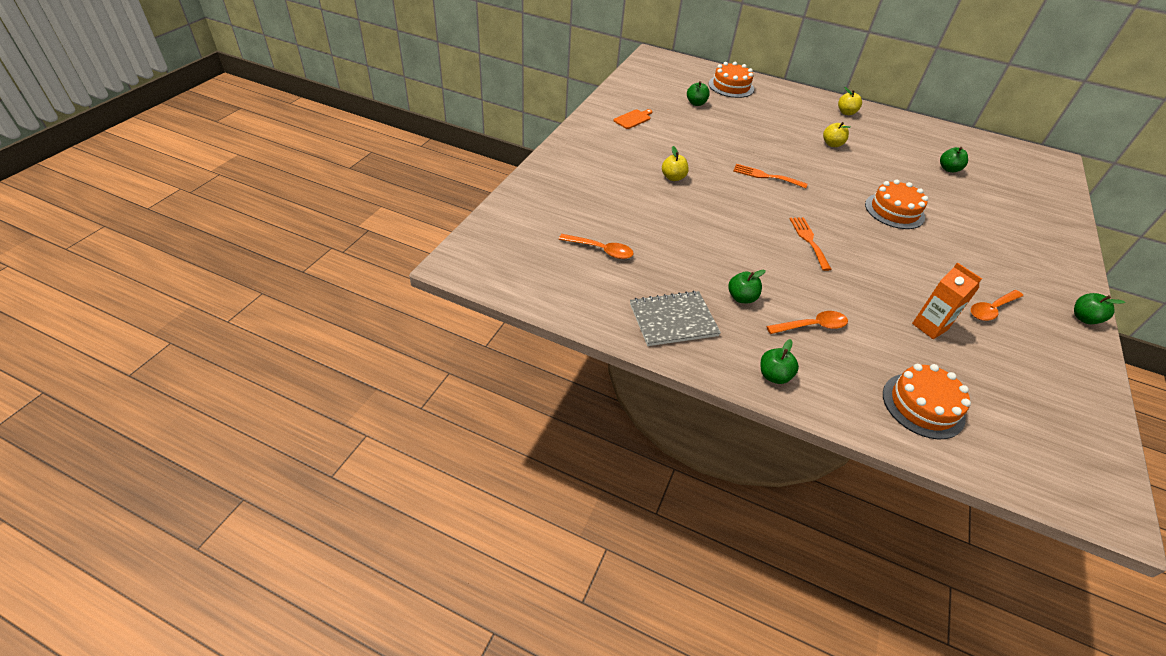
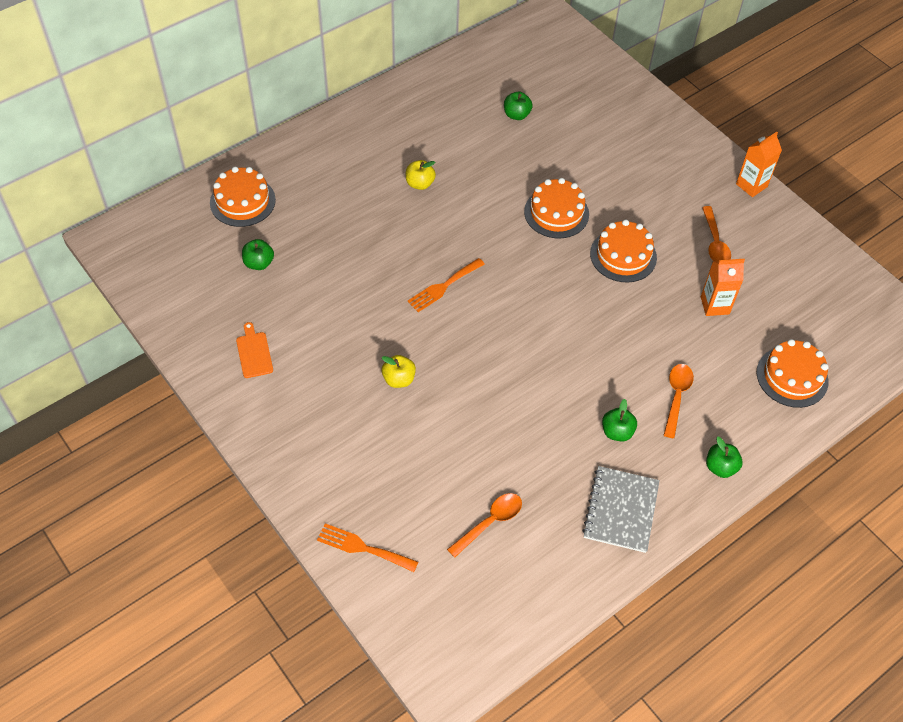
camera: 60 degrees left, 10 degrees up
orange fork [790,217,832,271] -> orange fork moved to [317,523,418,572]
yellow apple [838,87,862,115] -> none
green apple [1074,293,1125,324] -> orange carton [736,132,782,197]
none -> orange cake [590,219,657,282]

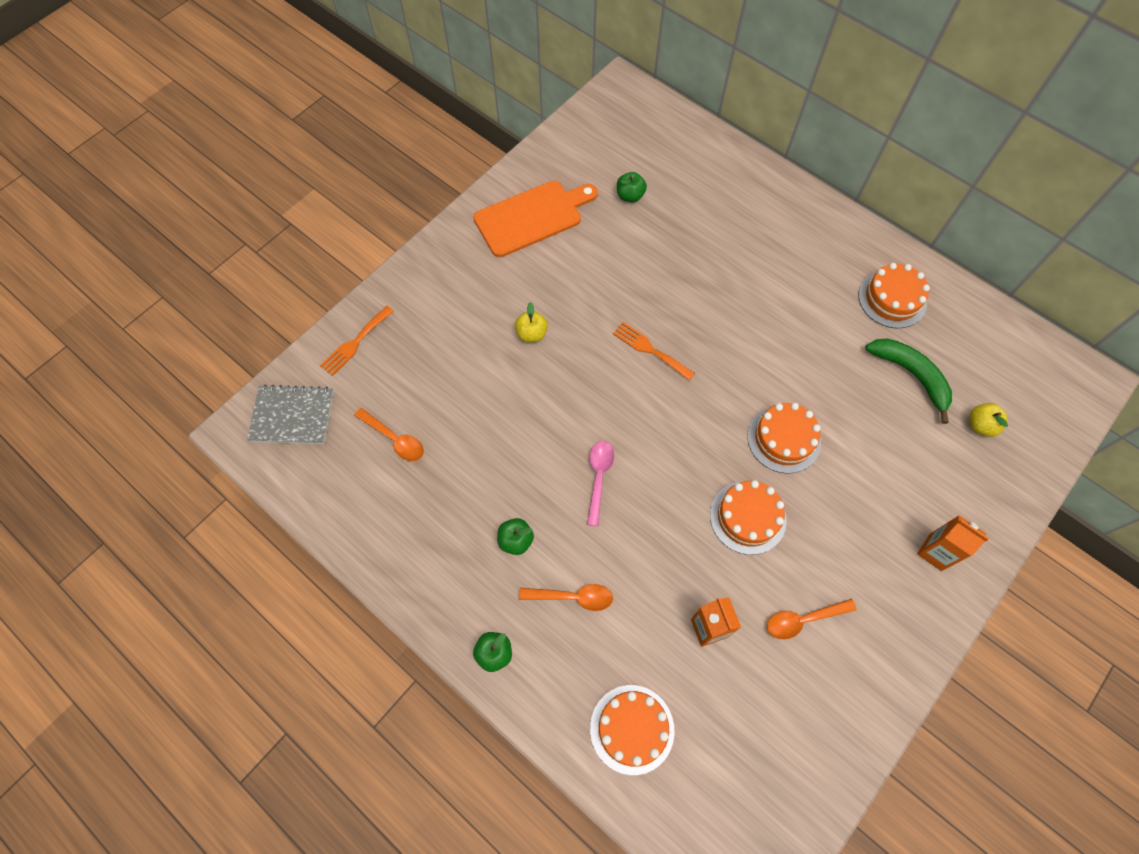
camera: 80 degrees right, 10 degrees up
orange cake [210,167,276,227] -> orange cake moved to [858,263,930,328]
orange cutting board [236,322,273,378] -> orange cutting board [473,181,598,257], size x2.16
orange fork [317,523,418,572] -> orange fork turned 150 degrees counterclockwise [320,306,394,376]
yellow apple [406,160,436,190] -> yellow apple moved to [970,403,1008,437]
green apple [504,92,533,120] -> green banana [866,338,952,424]
grey notebook [582,466,660,553] -> grey notebook moved to [247,385,333,444]
orange carton [736,132,782,197] -> orange carton moved to [917,515,989,571]
none -> pink spoon [587,441,614,526]

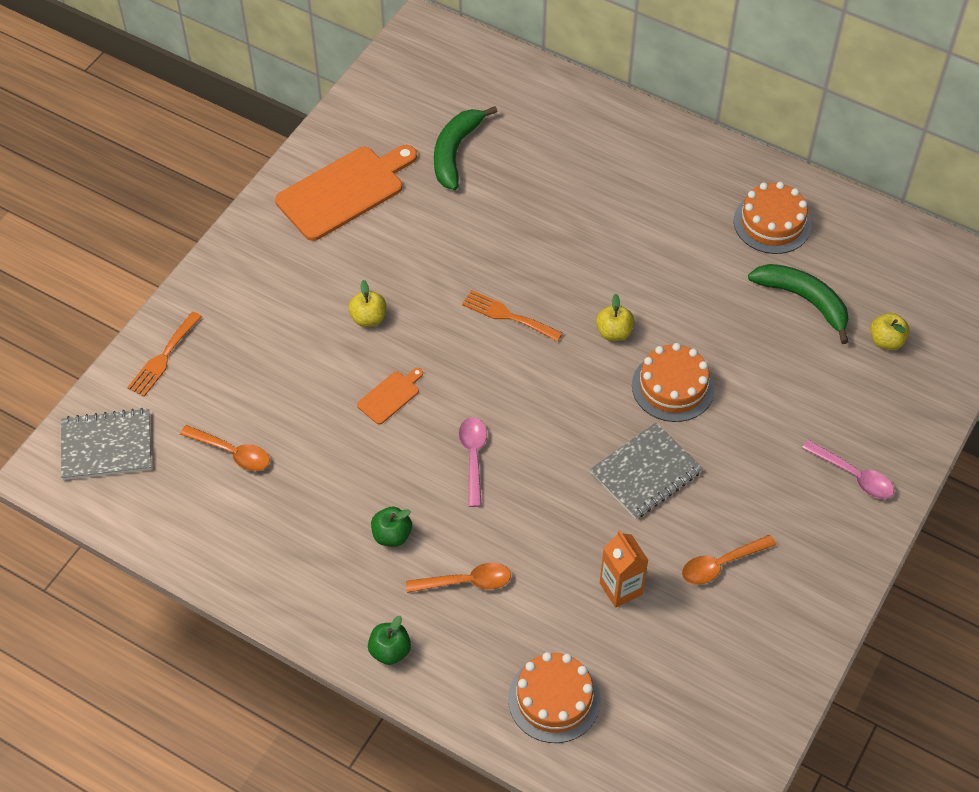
camera: 10 degrees left, 10 degrees down
green apple [617,172,647,202] -> green banana [434,106,498,190]
orange cake [710,480,787,555] -> grey notebook [590,422,703,519]
orange carton [917,515,989,571] -> pink spoon [802,440,894,499]
none -> orange cutting board [357,368,423,425]
none -> yellow apple [596,294,634,341]

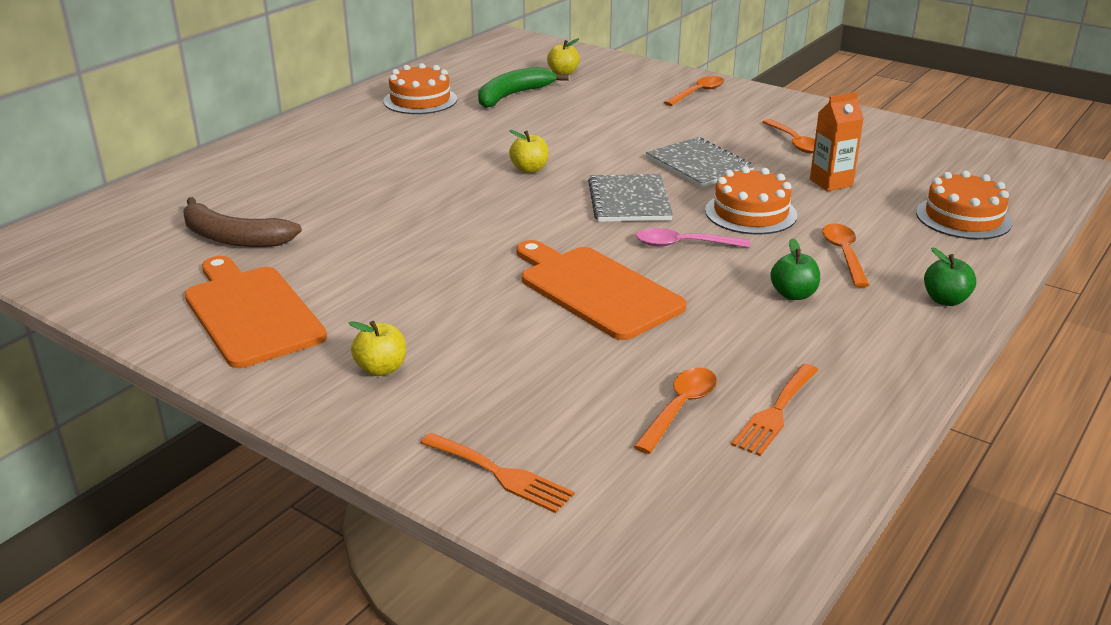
camera: 85 degrees left, 25 degrees down
grey notebook [61,408,151,480] -> grey notebook moved to [588,174,673,222]
yellow apple [348,280,386,327] -> yellow apple moved to [349,321,406,376]
orange cutting board [357,368,423,425] -> orange cutting board [516,240,687,340], size x2.16
green banana [434,106,498,190] -> brown banana [183,197,302,247]
orange fork [462,290,563,342] -> orange fork moved to [731,364,818,456]
orange cake [632,343,715,422] -> orange cake moved to [705,166,797,235]
pink spoon [802,440,894,499] -> orange spoon [664,76,724,106]

